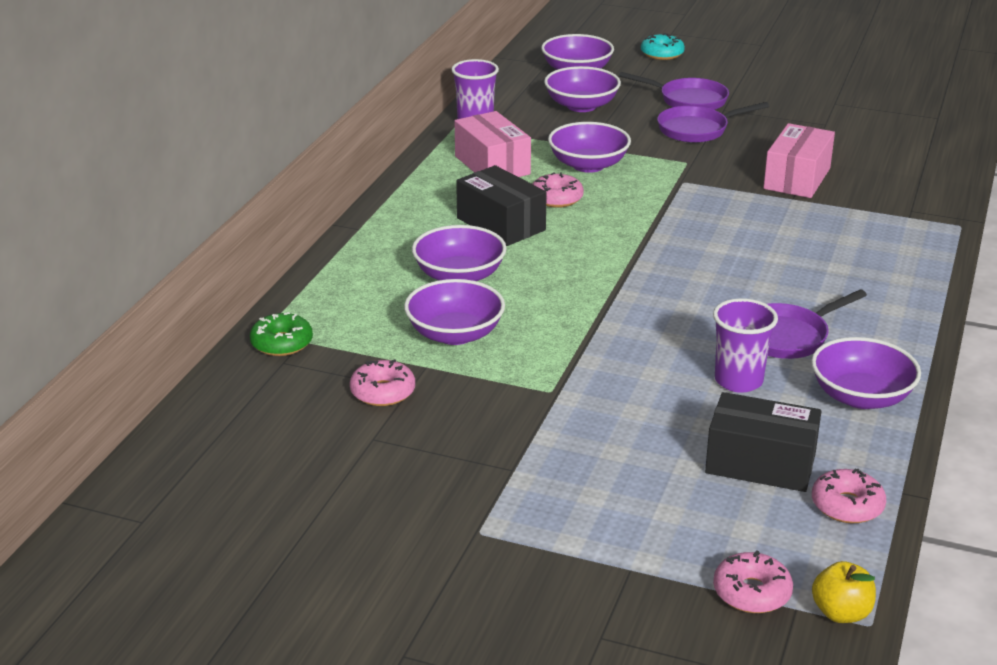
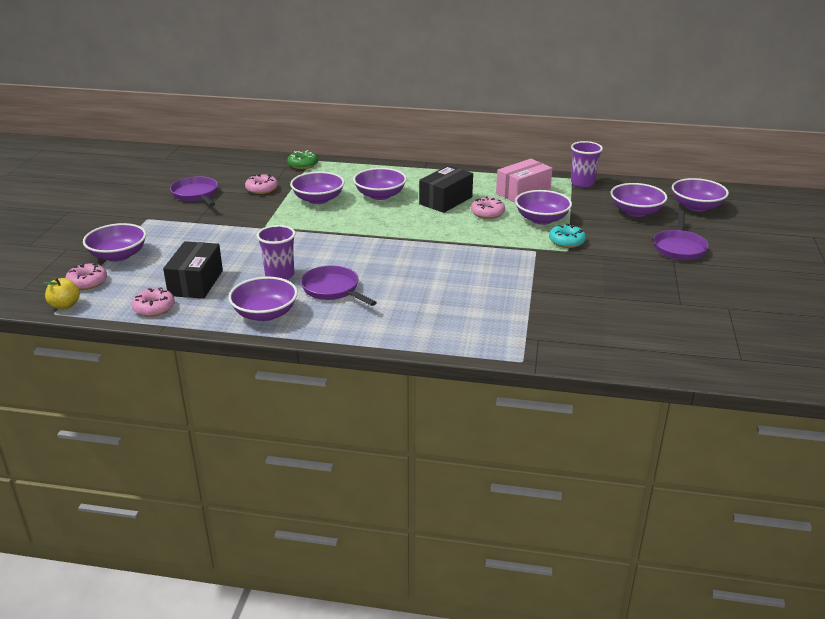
camera: 80 degrees right, 0 degrees up
turquoise donut [641,33,685,60] -> turquoise donut moved to [549,224,586,248]
purple pan [657,102,769,143] -> purple pan moved to [170,176,218,206]
pink box [764,123,835,198] -> none
none -> purple bowl [83,223,146,262]

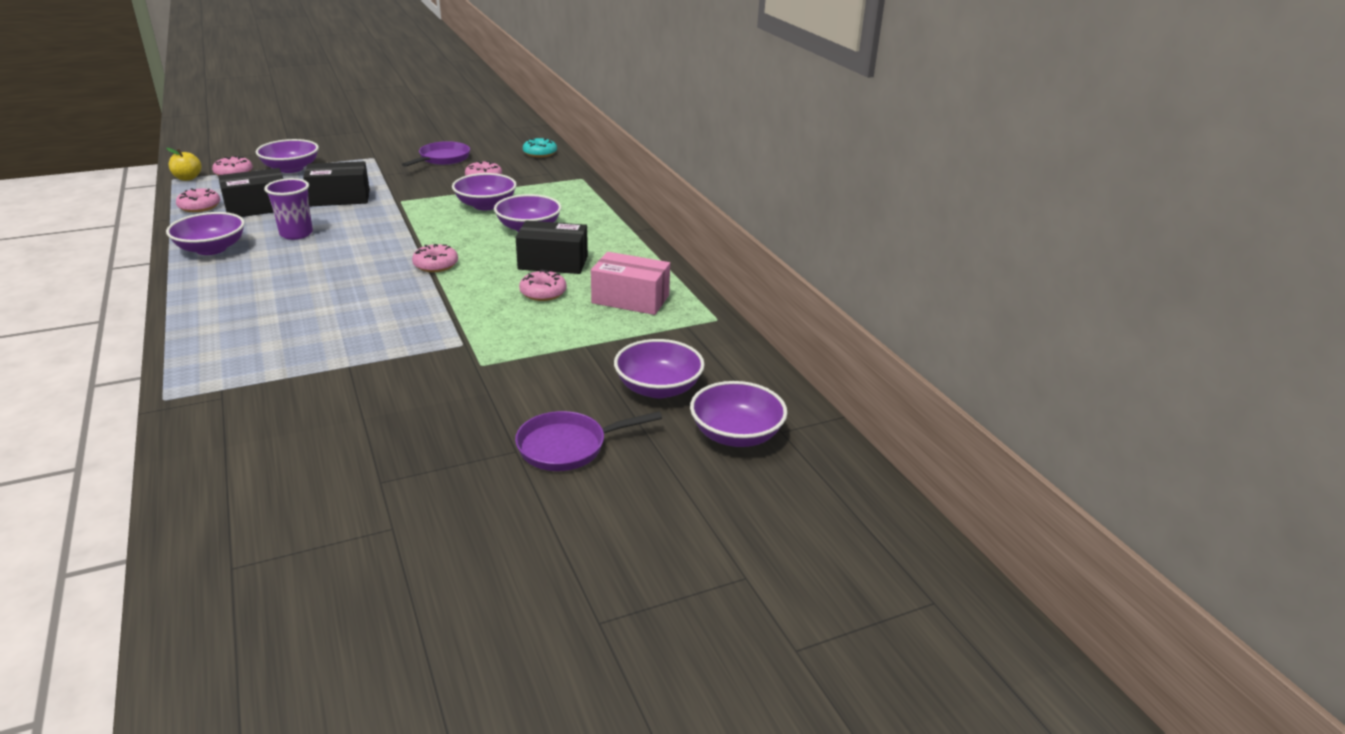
camera: 55 degrees right, 0 degrees up
green donut [287,150,318,169] -> none
purple pan [301,265,377,306] -> none
purple bowl [515,190,572,225] -> none
turquoise donut [549,224,586,248] -> turquoise donut moved to [523,138,557,158]
purple cup [571,141,603,187] -> none
none -> black box [303,161,370,206]
none -> pink donut [412,244,458,272]

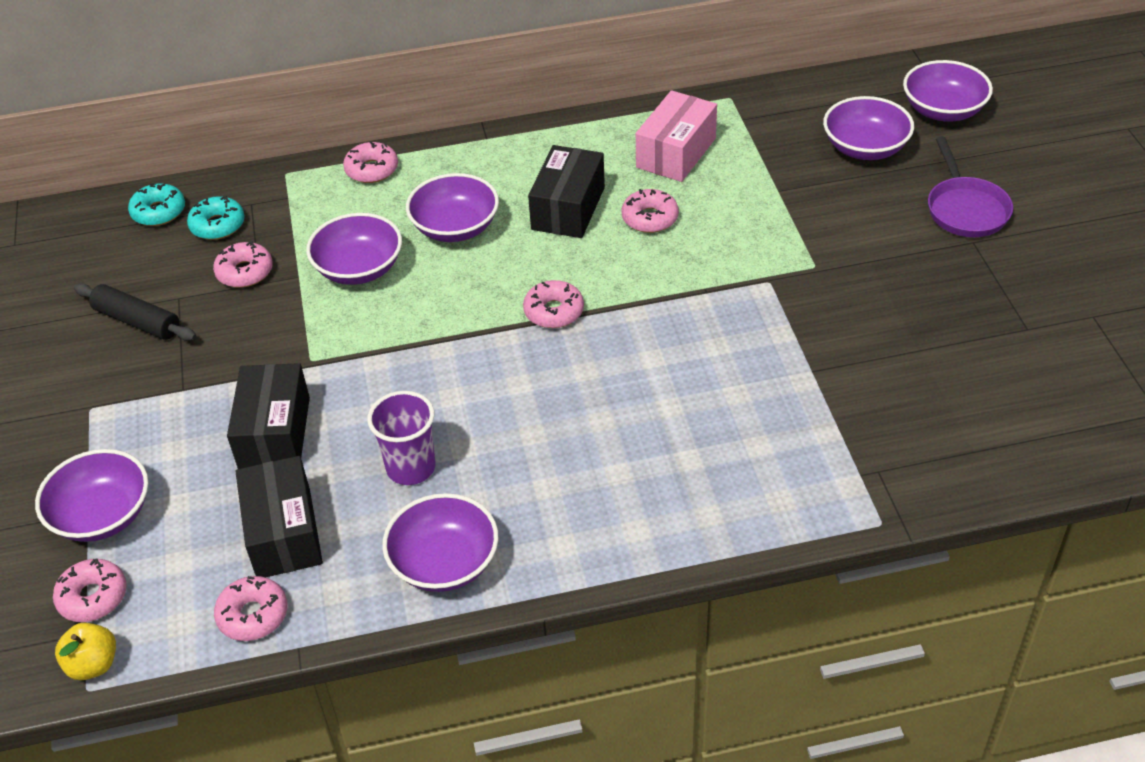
camera: 75 degrees left, 15 degrees up
purple pan [402,141,470,167] -> black rolling pin [74,283,196,341]
none -> turquoise donut [187,196,245,240]
none -> pink donut [343,142,398,183]

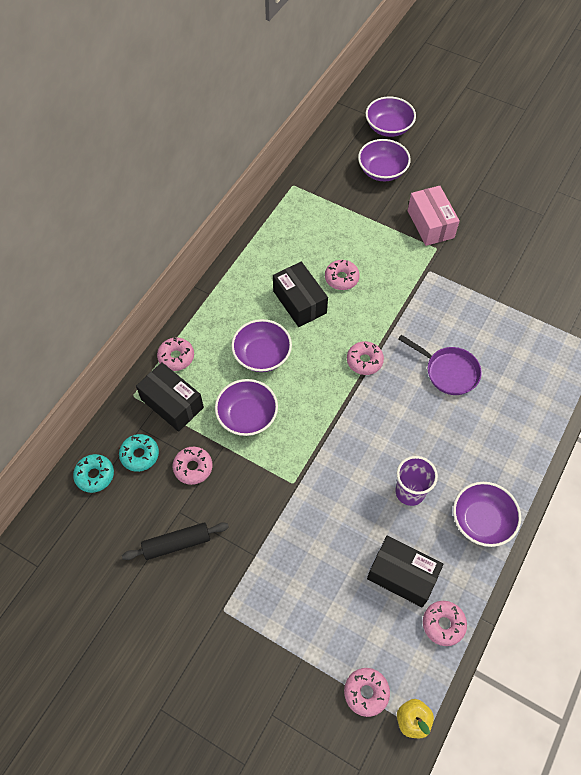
camera: 50 degrees left, 15 degrees up
purple bowl [35,449,148,542] -> none
black box [227,363,310,469] -> black box moved to [136,362,204,432]
pink box [636,90,717,182] -> pink box moved to [408,186,460,246]
purple pan [928,137,1013,237] -> purple pan moved to [398,335,482,395]

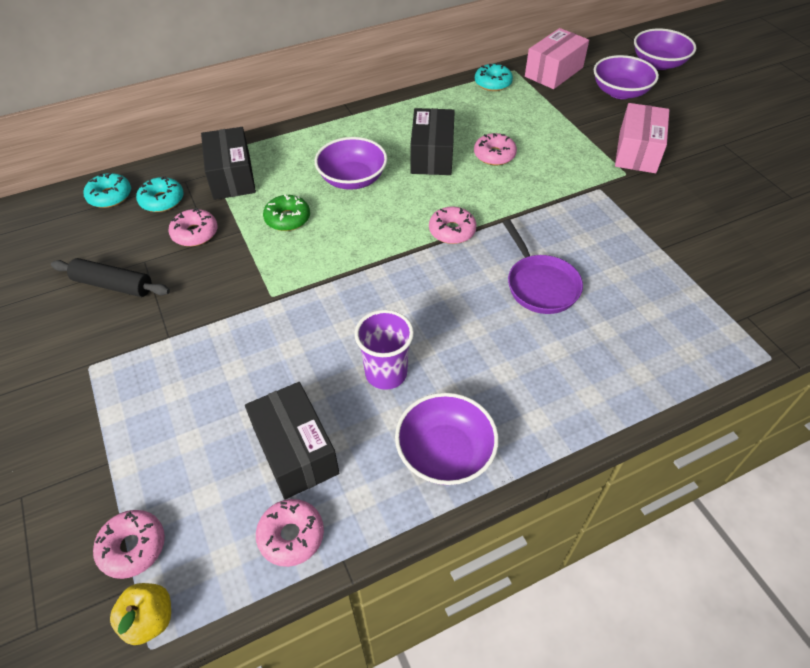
camera: 35 degrees right, 10 degrees down
pink donut [157,337,194,371] -> none
purple bowl [215,379,278,436] -> green donut [263,195,310,231]
none -> turquoise donut [475,63,513,91]
none -> pink box [525,28,589,89]

